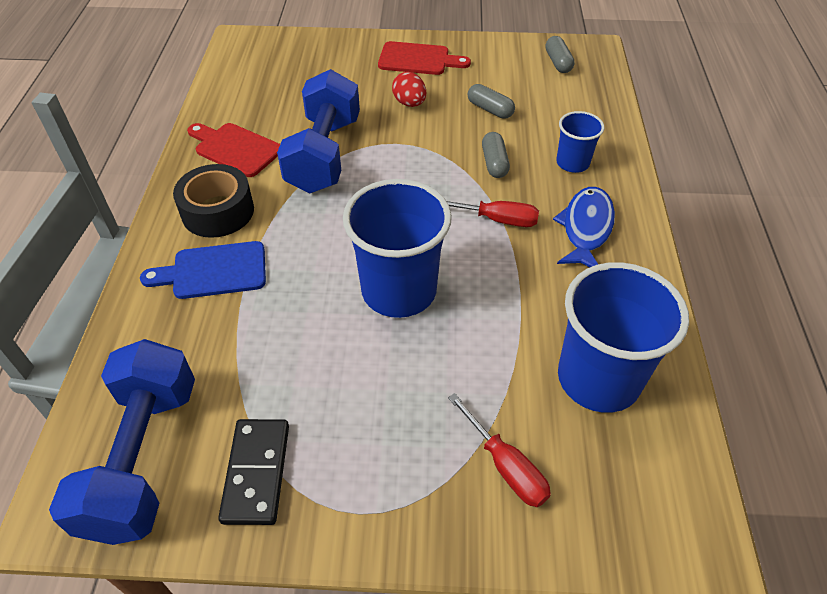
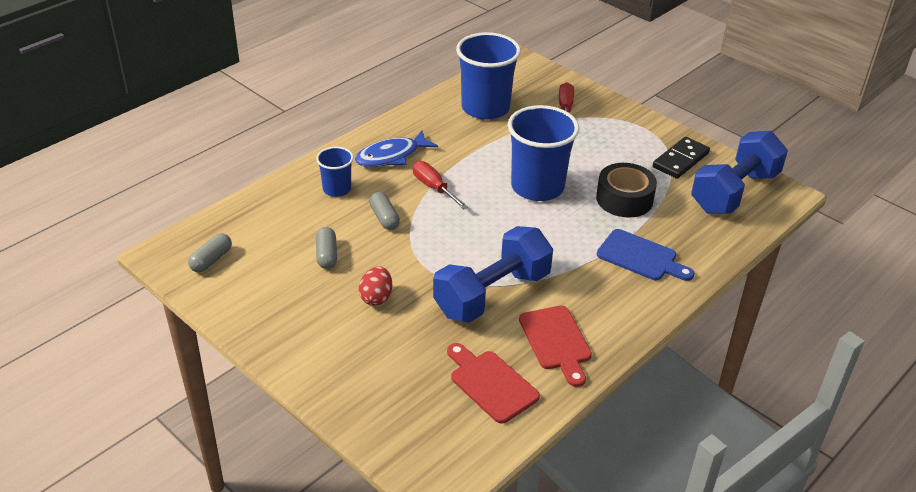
camera: 140 degrees left, 10 degrees down
black tape [173,164,254,238] -> black tape moved to [596,163,657,218]
red cutting board [378,41,471,75] -> red cutting board moved to [447,343,540,423]
grey capsule [482,132,510,178] -> grey capsule turned 60 degrees counterclockwise [369,192,400,230]

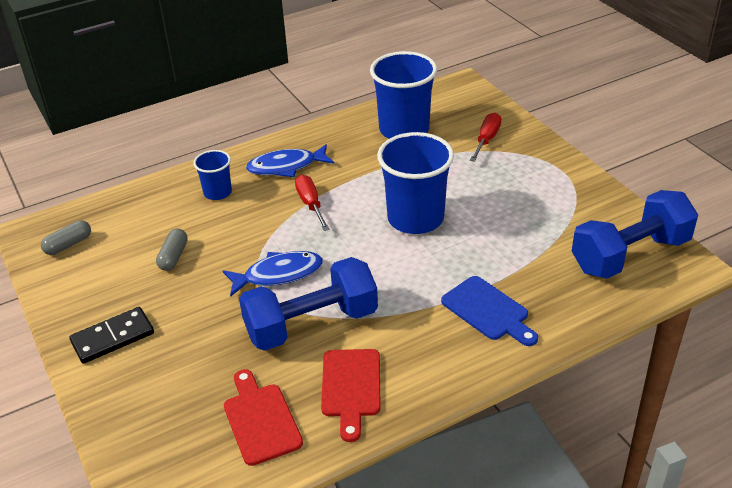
camera: 20 degrees right, 0 degrees up
red egg [359,266,392,306] -> none
grey capsule [369,192,400,230] -> none
black tape [596,163,657,218] -> none
black domino [653,137,710,179] -> black domino moved to [69,307,154,364]
none -> blue fish [223,251,323,297]

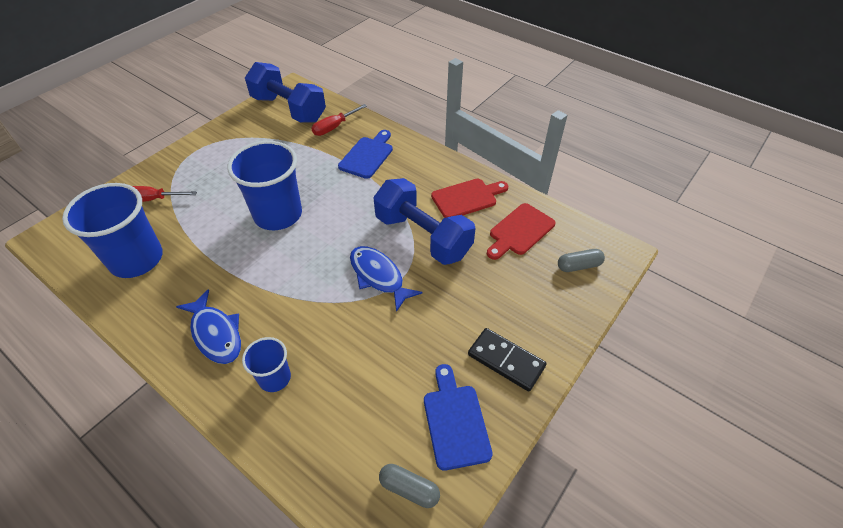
camera: 115 degrees left, 10 degrees up
grey capsule [156,229,188,271] -> grey capsule moved to [558,249,605,272]
red screwdriver [295,175,330,231] -> red screwdriver moved to [311,104,367,136]
none -> blue cutting board [424,364,493,471]

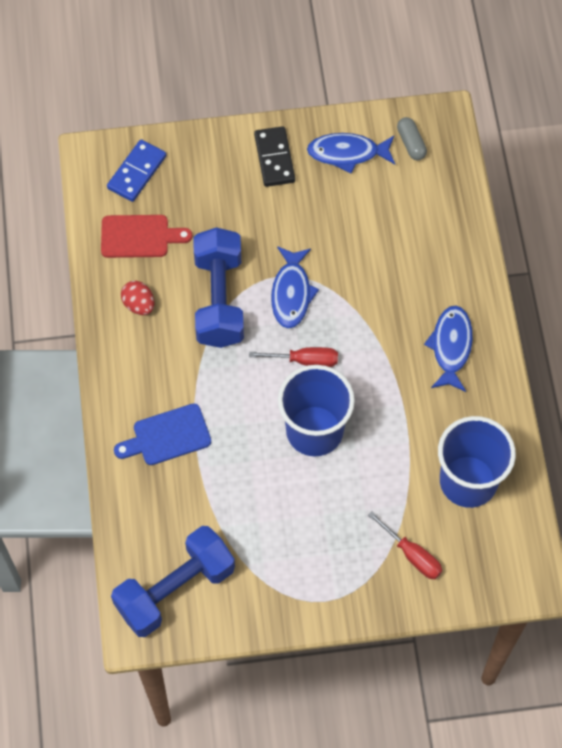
camera: 135 degrees left, 15 degrees up
blue cup [242,337,291,392] -> none
blue dumbbell [245,62,326,123] -> blue dumbbell turned 60 degrees clockwise [111,526,235,637]
red screwdriver [311,104,367,136] -> red screwdriver moved to [249,347,338,367]
blue cutting board [424,364,493,471] -> blue fish [307,133,395,173]
red cutting board [431,179,508,218] -> red egg [121,281,155,315]
grey capsule [558,249,605,272] -> blue domino [107,139,166,202]

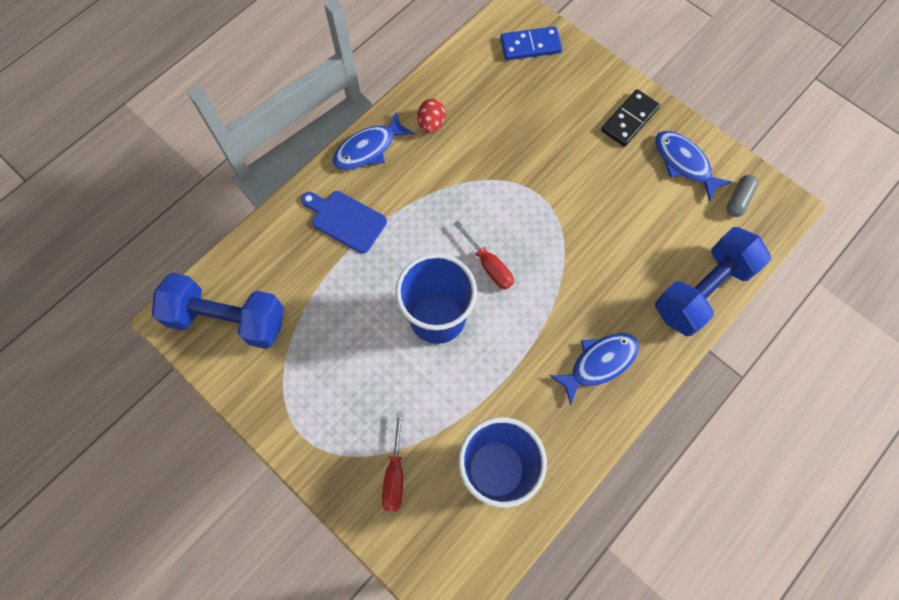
camera: 50 degrees right, 5 degrees up
red cutting board [101,215,192,258] -> none
blue dumbbell [193,227,244,348] -> blue dumbbell moved to [655,227,771,336]
blue fish [271,246,319,329] -> blue fish moved to [332,112,414,170]

